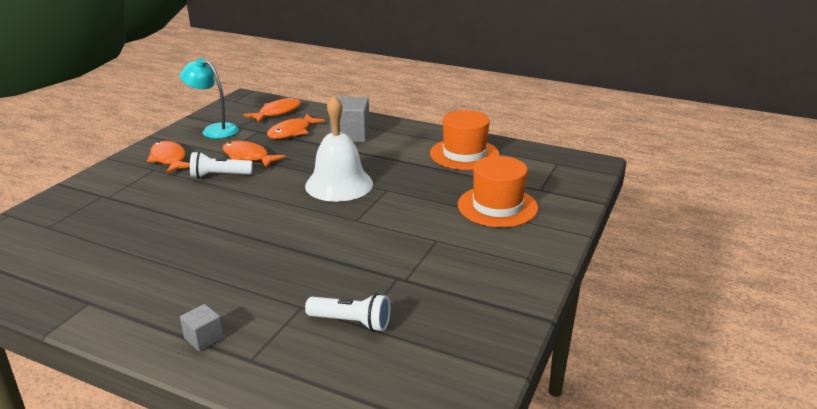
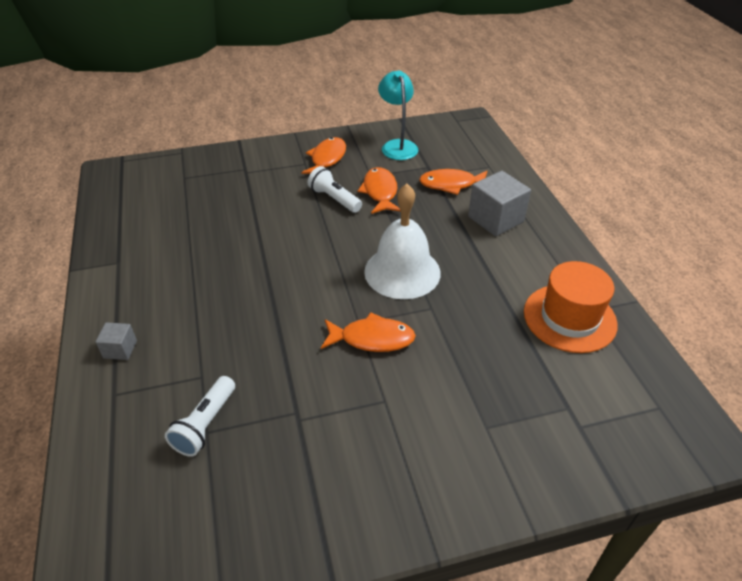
camera: 50 degrees right, 15 degrees up
orange fish [244,97,301,122] -> orange fish moved to [321,312,416,352]
white flashlight [305,293,390,332] -> white flashlight turned 45 degrees clockwise [165,376,235,457]
orange hat [458,156,538,227] -> none

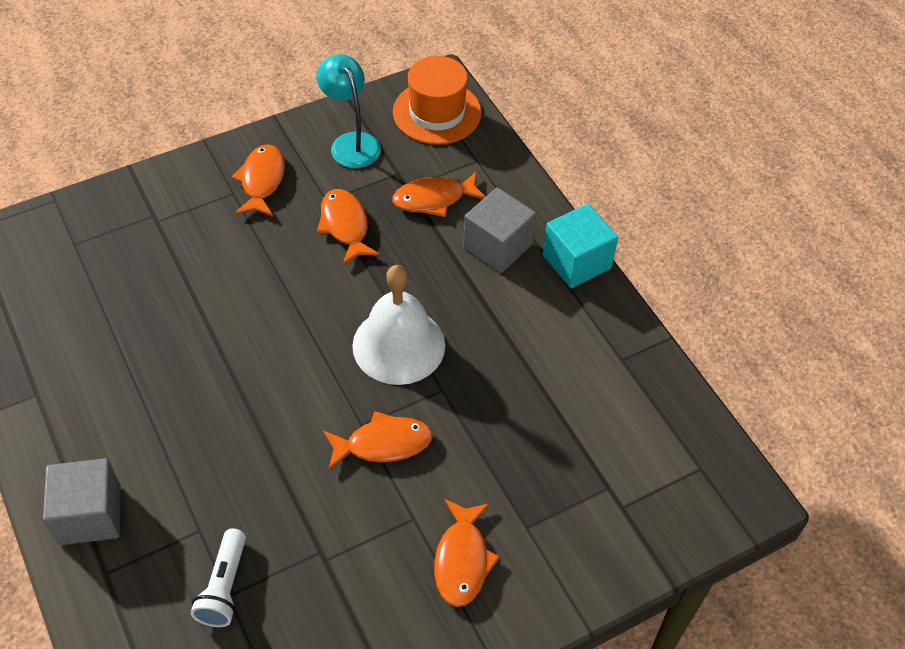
camera: 15 degrees left, 10 degrees up
grey cube [96,322,137,360] -> grey cube [43,458,121,545], size x1.93
white flashlight [308,166,362,213] -> none
orange hat [524,261,618,353] -> orange hat moved to [393,56,481,145]
none -> orange fish [434,499,500,607]
none -> turquoise cube [543,204,618,288]

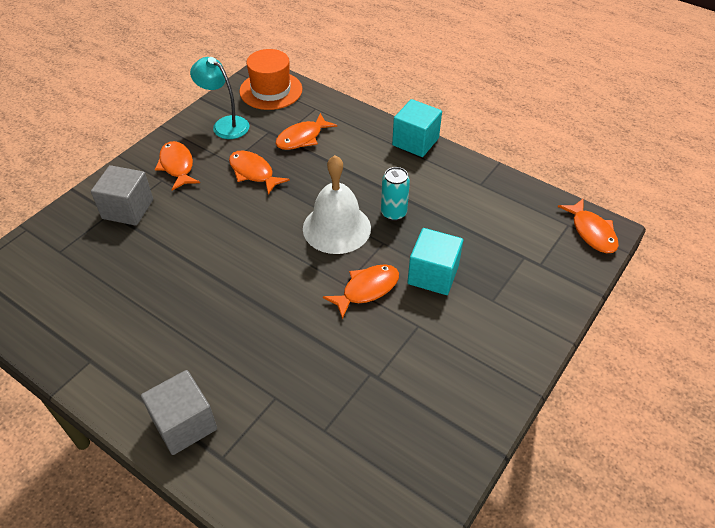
camera: 25 degrees left, 5 degrees down
white flashlight [191,528,246,627] -> none
orange fish [434,499,500,607] -> orange fish moved to [558,198,619,253]
grey cube [463,188,536,273] -> grey cube moved to [91,165,153,226]
none -> turquoise can [381,167,410,221]
none -> turquoise cube [407,228,463,295]

